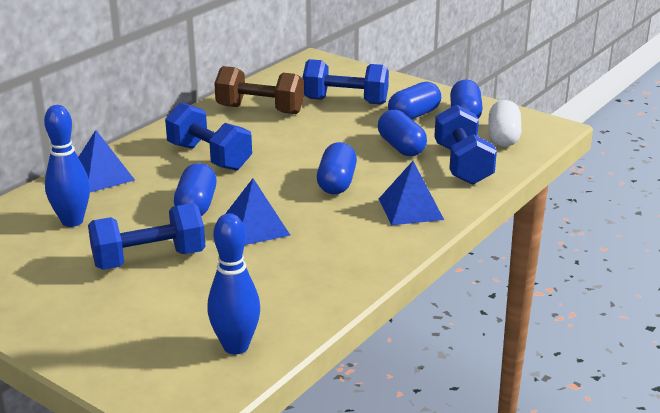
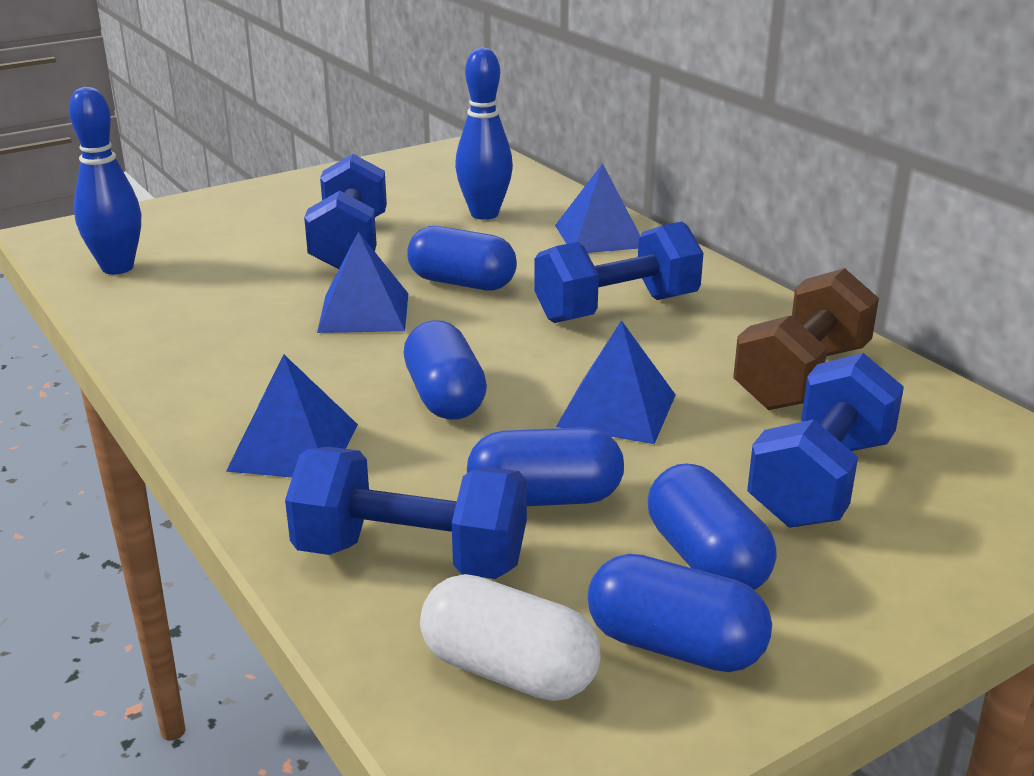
camera: 110 degrees right, 0 degrees up
blue capsule [317,142,357,194] -> blue capsule turned 45 degrees clockwise [404,321,487,420]
none -> blue pyramid [556,320,676,444]

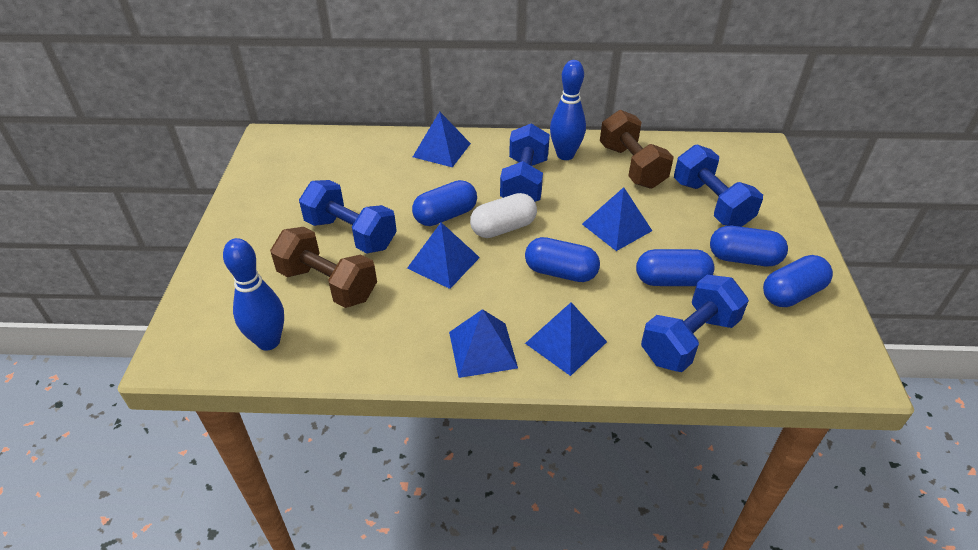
camera: 55 degrees left, 15 degrees up
white capsule [420,574,600,701] -> white capsule moved to [470,193,537,238]
blue bowling pin [455,47,513,220] -> blue bowling pin moved to [550,60,586,160]
blue capsule [467,427,624,506] -> blue capsule turned 60 degrees clockwise [636,249,715,286]
none -> brown dumbbell [270,227,377,308]
none -> blue pyramid [449,309,518,378]

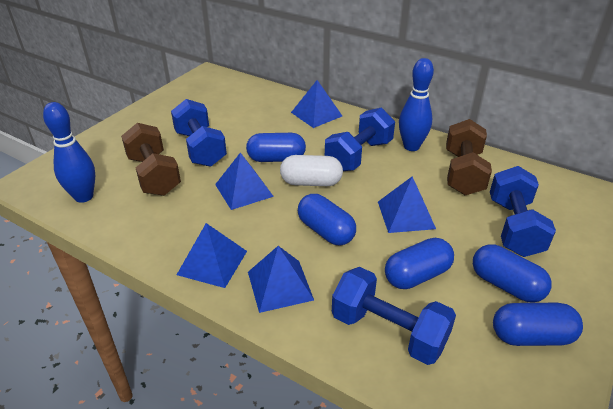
camera: 30 degrees right, 5 degrees down
blue capsule [636,249,715,286] -> blue capsule turned 60 degrees counterclockwise [385,238,454,289]
blue dumbbell [641,275,749,372] -> blue dumbbell turned 45 degrees clockwise [332,267,456,365]

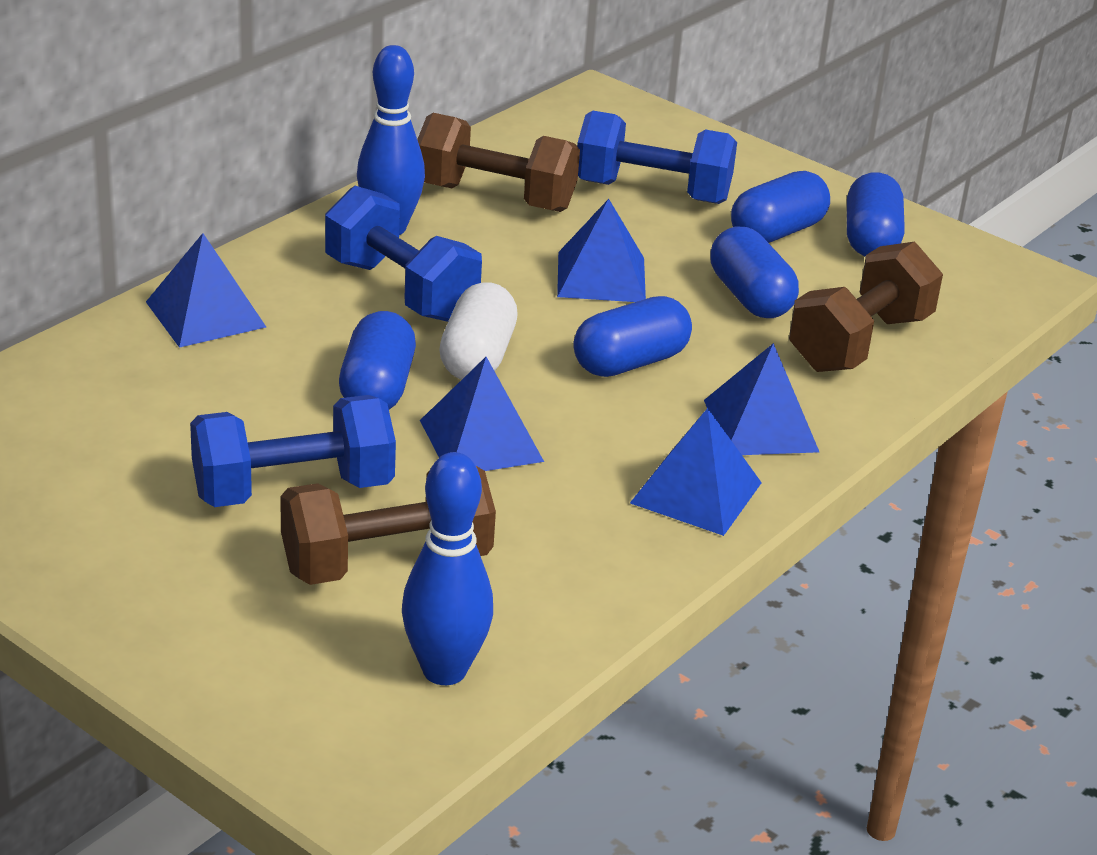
camera: 85 degrees left, 5 degrees down
blue dumbbell [332,267,456,365] -> brown dumbbell [789,242,943,372]

